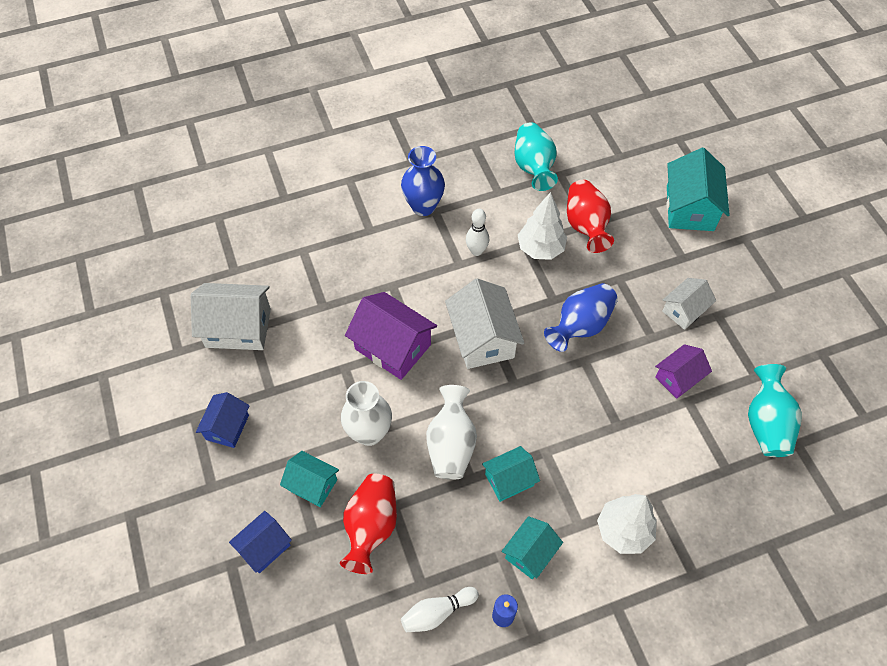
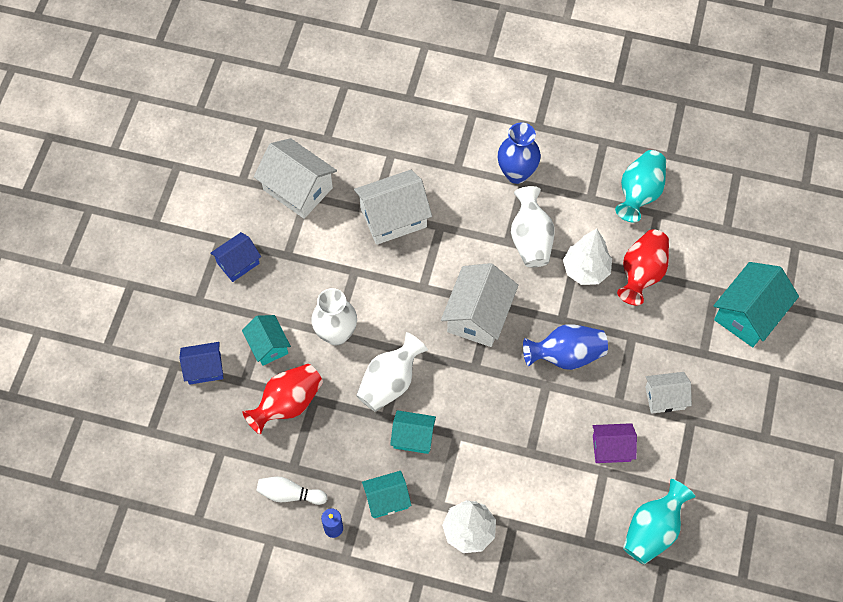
camera: 35 degrees right, 5 degrees up
purple house [345,292,437,380] -> none
white bowling pin [466,209,489,256] -> white vase [511,186,555,267]
none -> white house [354,170,432,245]

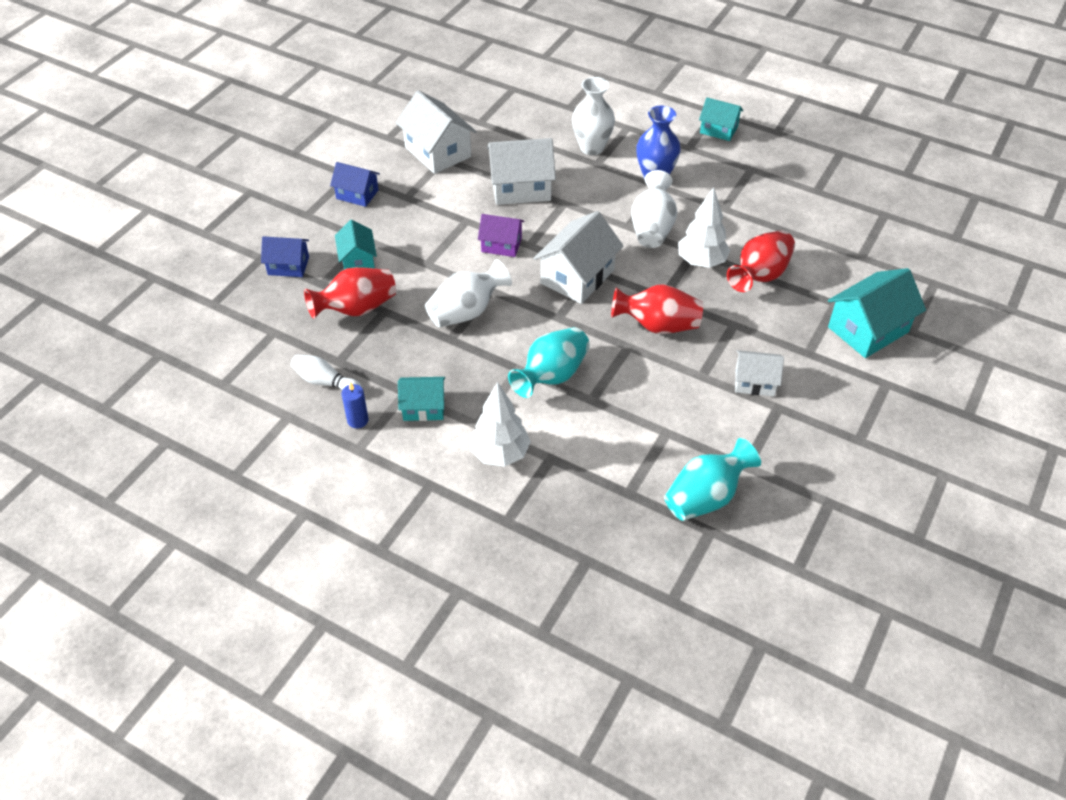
camera: 15 degrees right, 15 degrees down
blue house [210,232,261,282] -> blue house turned 45 degrees clockwise [330,162,380,207]
white vase [311,288,357,345] -> white vase moved to [572,77,615,155]
turquoise house [390,410,436,454] -> turquoise house moved to [699,98,743,141]
blue vase [523,324,608,370] -> red vase [611,284,703,334]
purple house [593,423,637,463] -> purple house moved to [478,214,525,257]
turquoise vase [615,150,666,222] -> turquoise vase moved to [508,327,590,398]

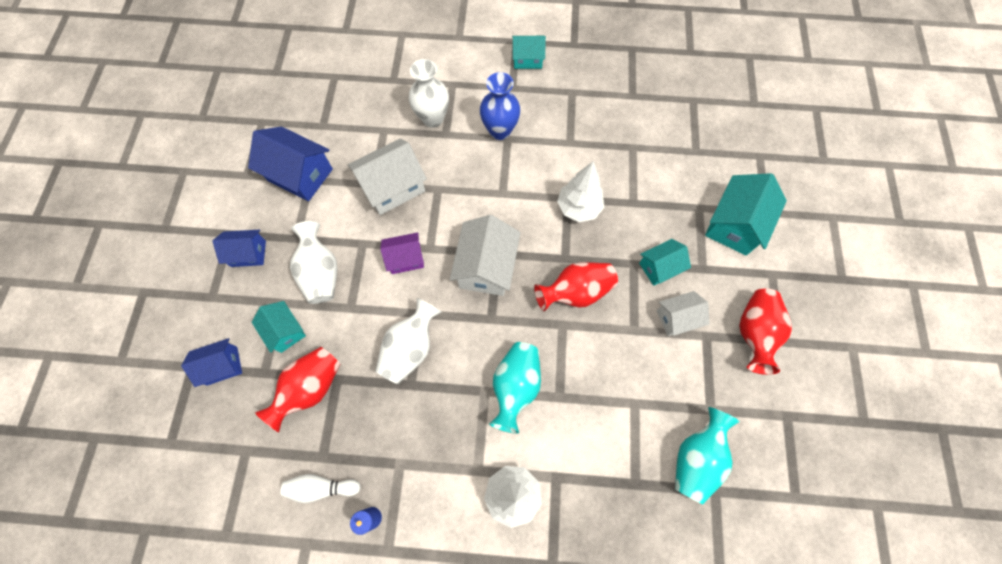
camera: 25 degrees left, 20 degrees up
white house [396,90,477,174] -> blue house [248,127,333,201]
turquoise house [398,377,445,421] -> turquoise house moved to [639,239,691,286]
white vase [632,170,677,248] -> white vase moved to [290,221,337,304]
red vase [727,230,795,292] -> red vase moved to [739,289,792,375]

